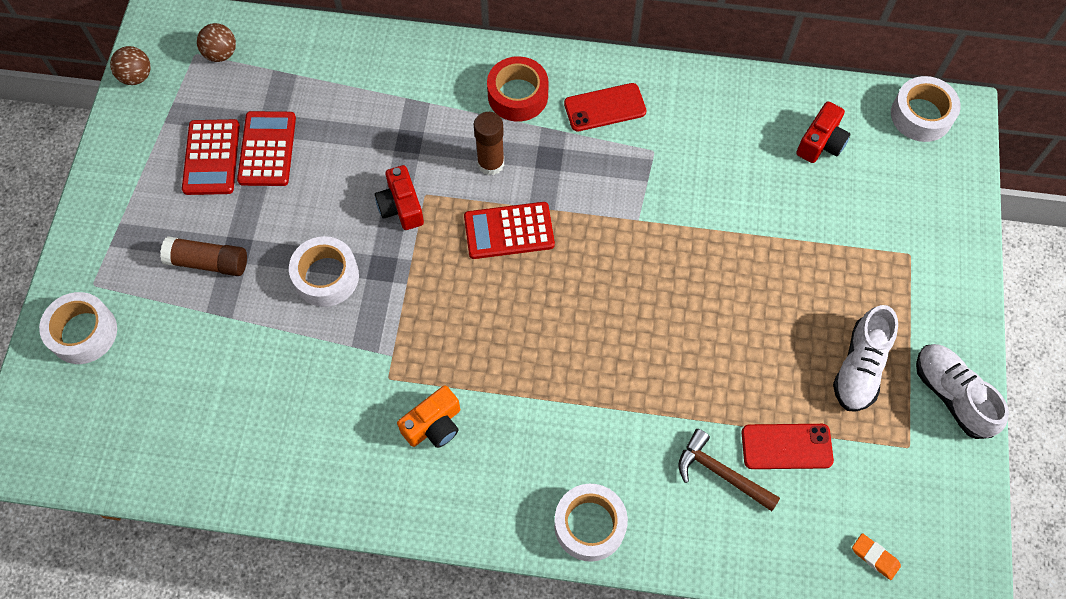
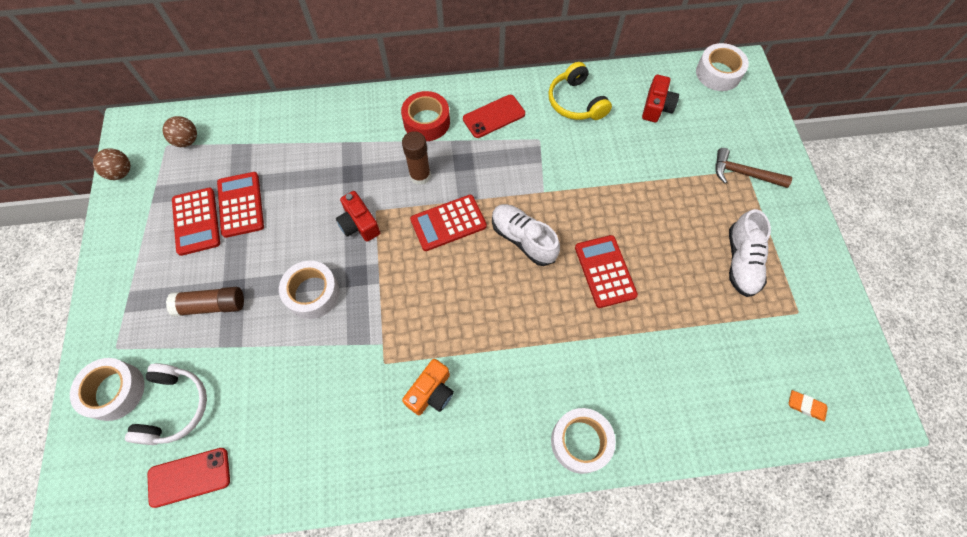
camera: 15 degrees left, 0 degrees up
brown hammer [678,429,780,511] -> brown hammer moved to [716,148,792,188]
red phone [742,424,834,469] -> red phone moved to [147,448,230,508]
white shoe [916,344,1009,439] -> white shoe moved to [492,204,560,266]
none -> white headphones [125,363,207,445]
none -> yellow headphones [548,62,612,120]
none -> red calculator [575,235,638,308]

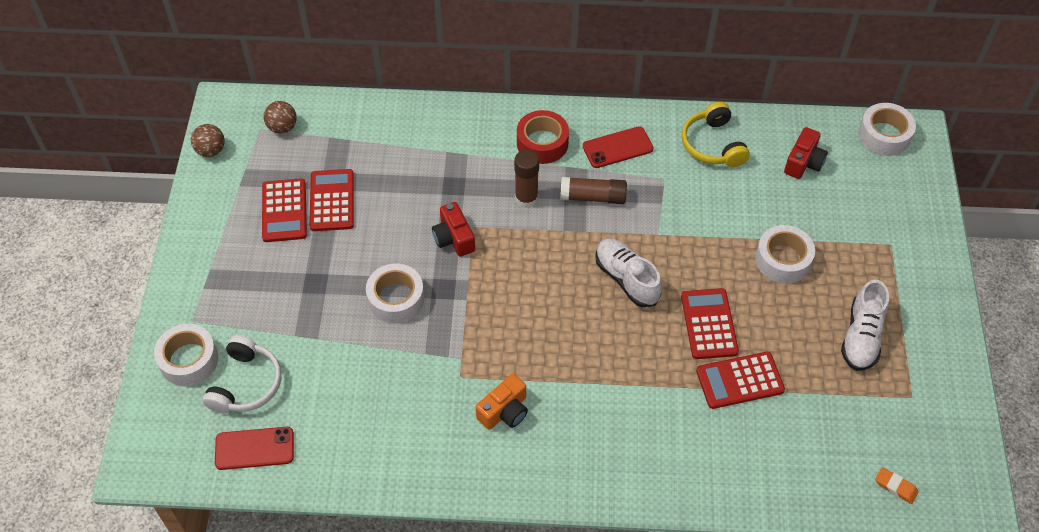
camera: 10 degrees right, 10 degrees down
brown glue stick [166,287,244,316] -> brown glue stick moved to [560,177,627,204]
red calculator [410,195,487,251] -> red calculator moved to [696,352,785,409]
white tape [551,408,616,474] -> white tape moved to [755,225,815,284]
brown hammer [716,148,792,188] -> none

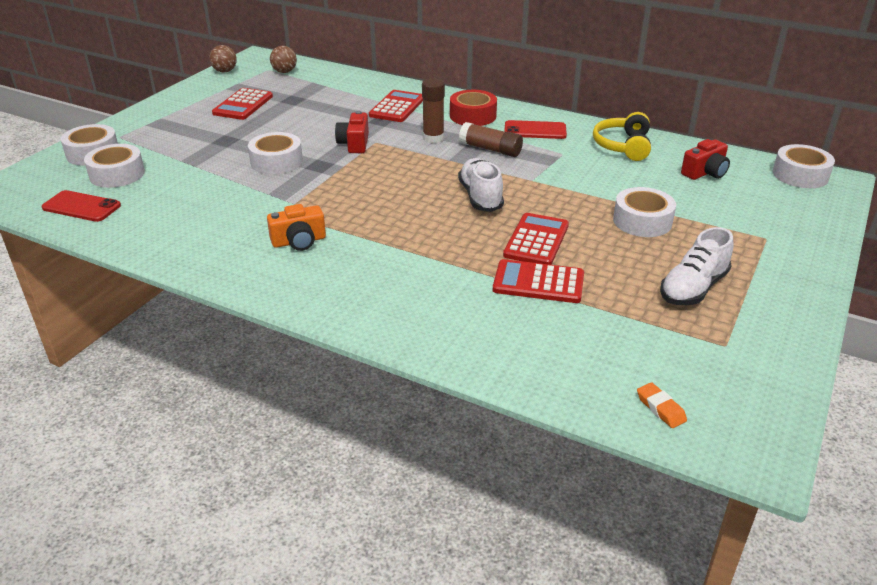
camera: 25 degrees right, 20 degrees down
white headphones [202,335,281,413] -> white tape [84,144,145,188]
red calculator [310,169,354,231] -> red calculator moved to [369,90,423,122]

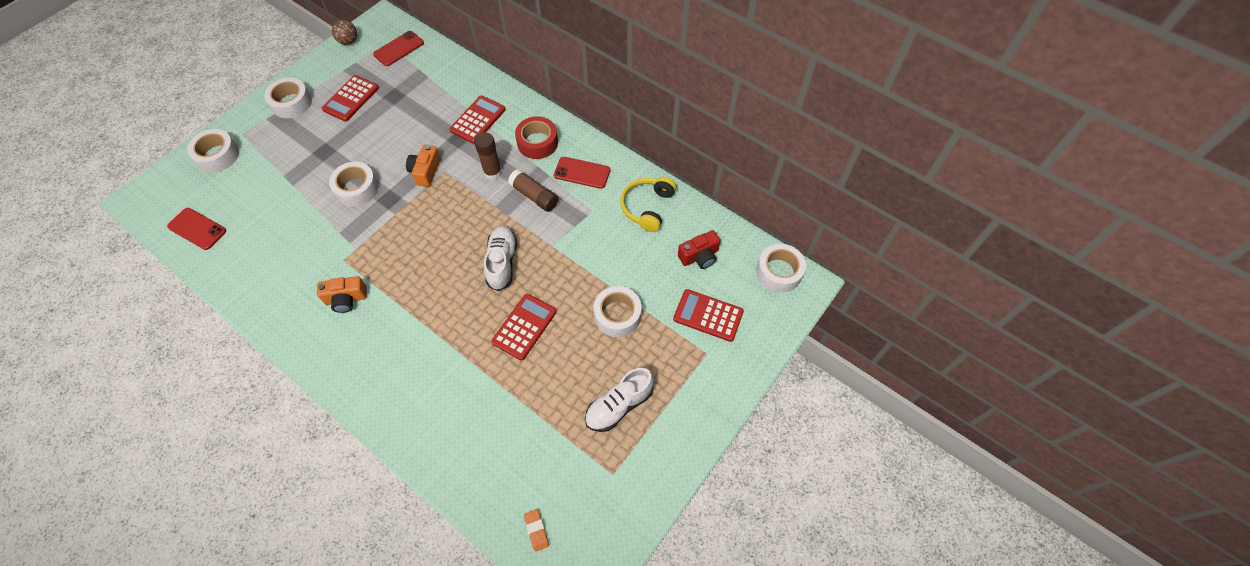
camera: 10 degrees right, 25 degrees up
white tape [84,144,145,188] -> white tape moved to [264,78,312,118]
brown ball [270,46,297,73] -> red phone [373,31,424,66]
red camera [335,111,369,153] -> orange camera [406,145,441,187]
red calculator [493,259,584,303] -> red calculator moved to [673,289,744,342]

